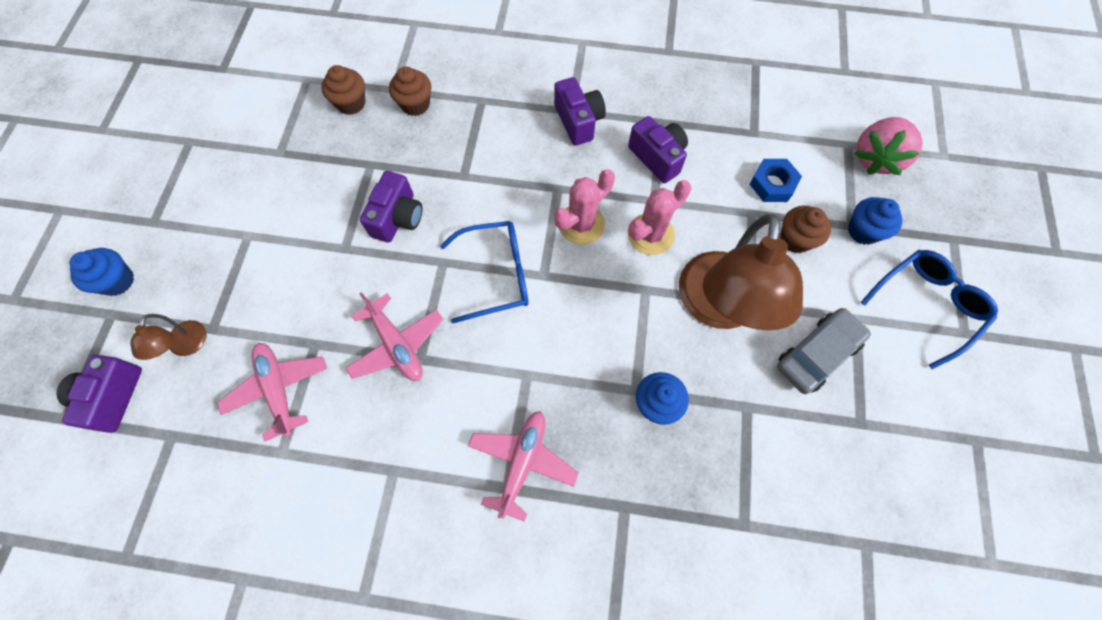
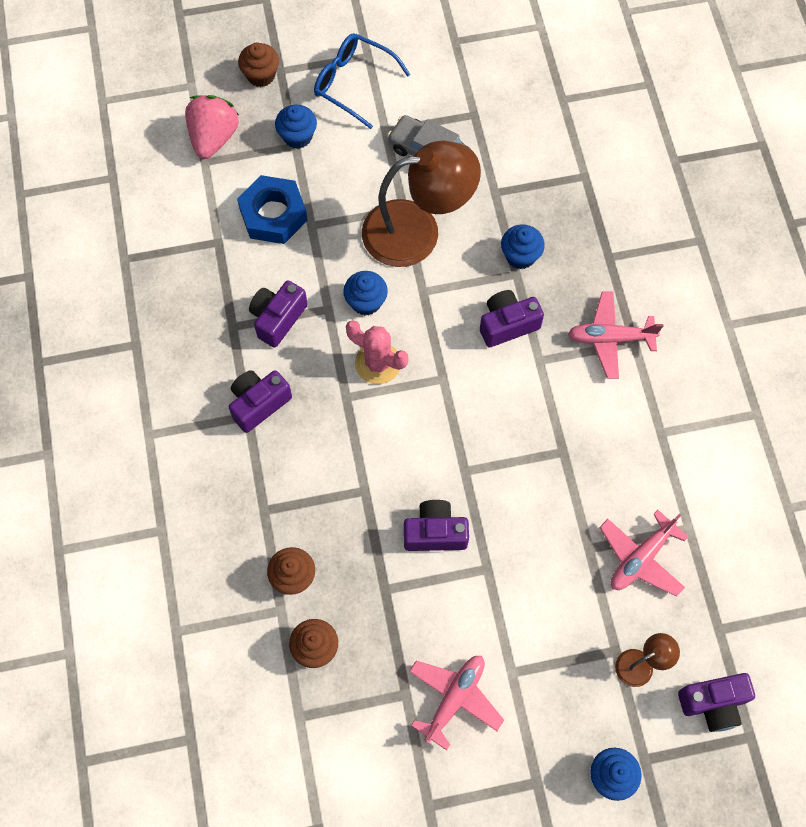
camera: 110 degrees left, 0 degrees up
pink plane [345,292,443,381] -> pink plane moved to [409,656,504,750]
blue glasses [440,221,529,323] -> none
pink cactus [627,180,691,255] -> blue cupcake [343,271,388,315]
blue nut [749,159,802,202] -> blue nut [237,175,308,244], size x1.53
brown cupcake [780,206,831,253] -> brown cupcake moved to [238,43,279,87]
pink strawberry [854,117,923,175] -> pink strawberry turned 90 degrees counterclockwise [185,95,239,159]
none -> purple camera [480,290,544,347]

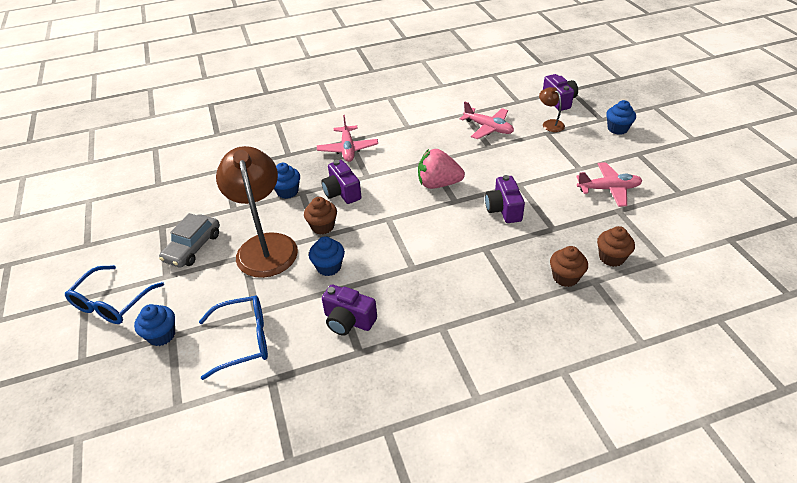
camera: 95 degrees left, 25 degrees down
pink strawberry [185,95,239,159] -> pink strawberry moved to [418,149,465,189]
purple camera [229,370,292,433] -> none
blue nut [237,175,308,244] -> blue glasses [199,295,268,380]
brown cupcake [238,43,279,87] -> brown cupcake moved to [304,197,337,235]
pink cactus [346,320,408,384] -> none
pink plane [409,656,504,750] -> pink plane turned 150 degrees clockwise [576,162,643,207]

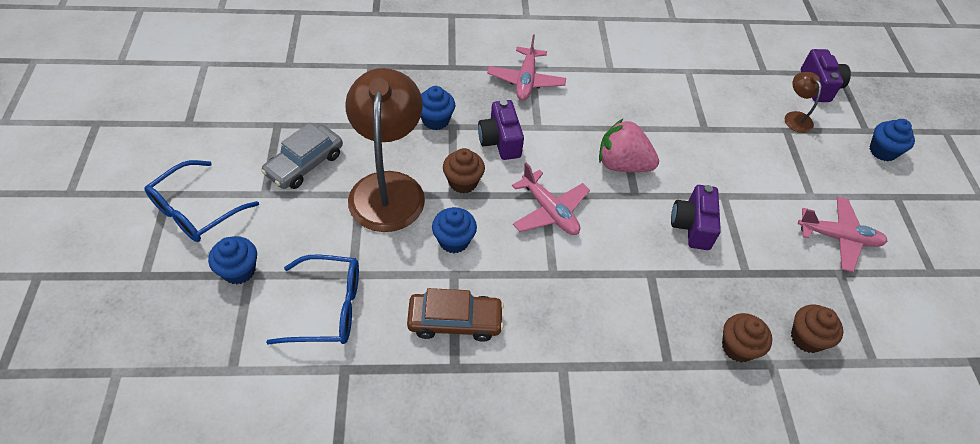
camera: 10 degrees right, 10 degrees up
purple camera [322,284,377,336] -> brown car [407,288,504,342]
pink plane [460,102,514,139] -> pink plane moved to [512,162,590,235]

